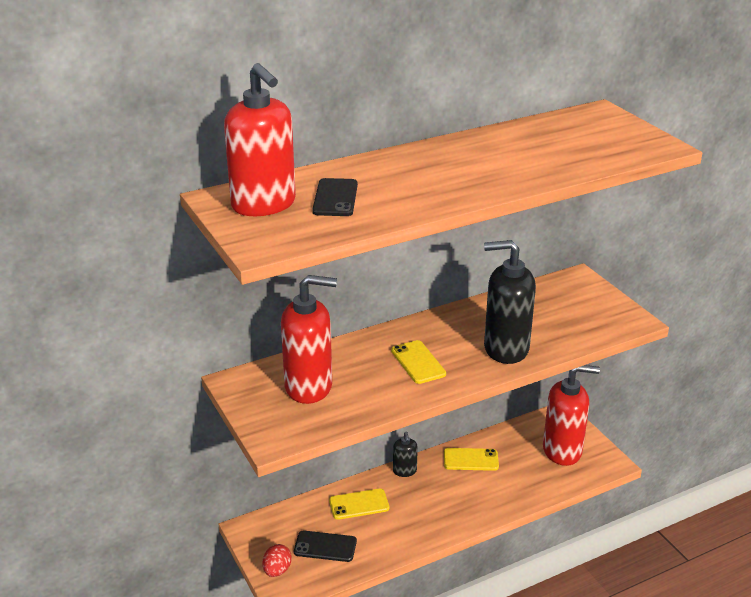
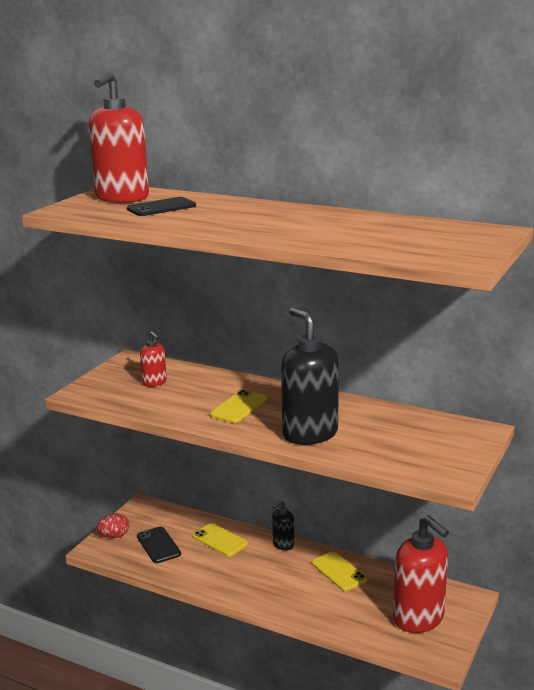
camera: 55 degrees right, 10 degrees down
red soap dispenser [281,275,337,404] -> red soap dispenser [140,331,167,387], size x0.48

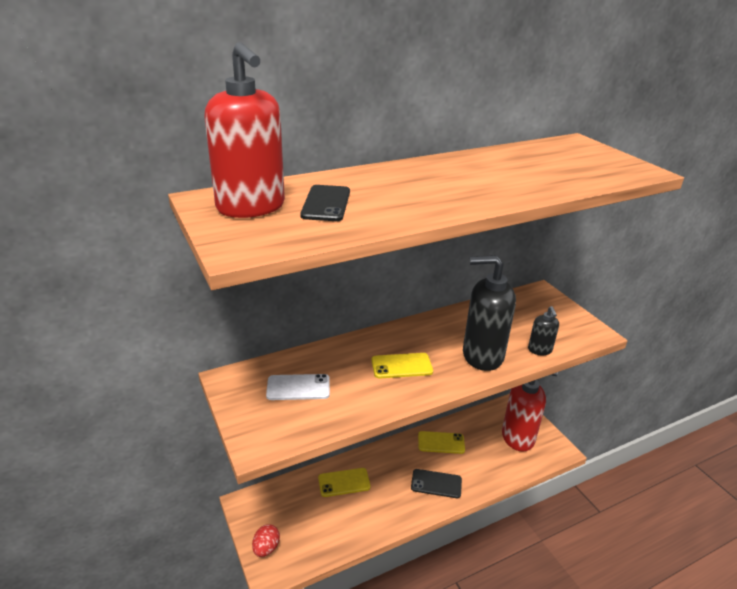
camera: 55 degrees left, 10 degrees up
black phone [137,527,181,563] -> black phone moved to [411,469,462,498]
red soap dispenser [140,331,167,387] -> white phone [266,374,330,400]
yellow phone [210,390,267,423] -> yellow phone turned 75 degrees counterclockwise [371,353,433,378]
black soap dispenser [272,500,294,550] -> black soap dispenser moved to [528,306,559,355]

